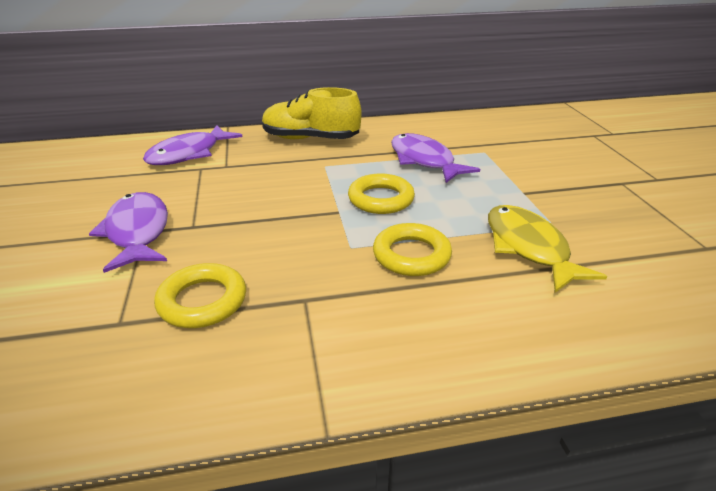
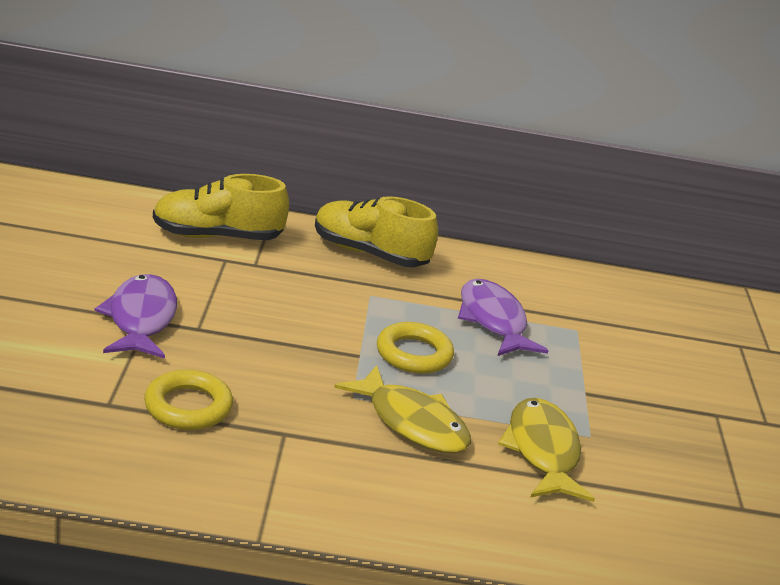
camera: 10 degrees right, 5 degrees down
purple fish [143,125,243,165] -> yellow shoe [153,174,289,240]
yellow ring [373,223,452,276] -> yellow fish [334,365,471,454]

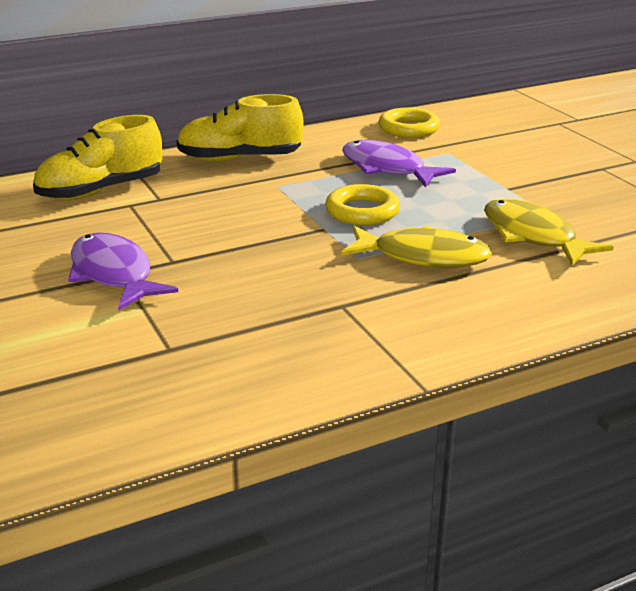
camera: 25 degrees left, 0 degrees up
yellow ring [144,369,233,430] -> yellow ring moved to [379,107,440,138]

